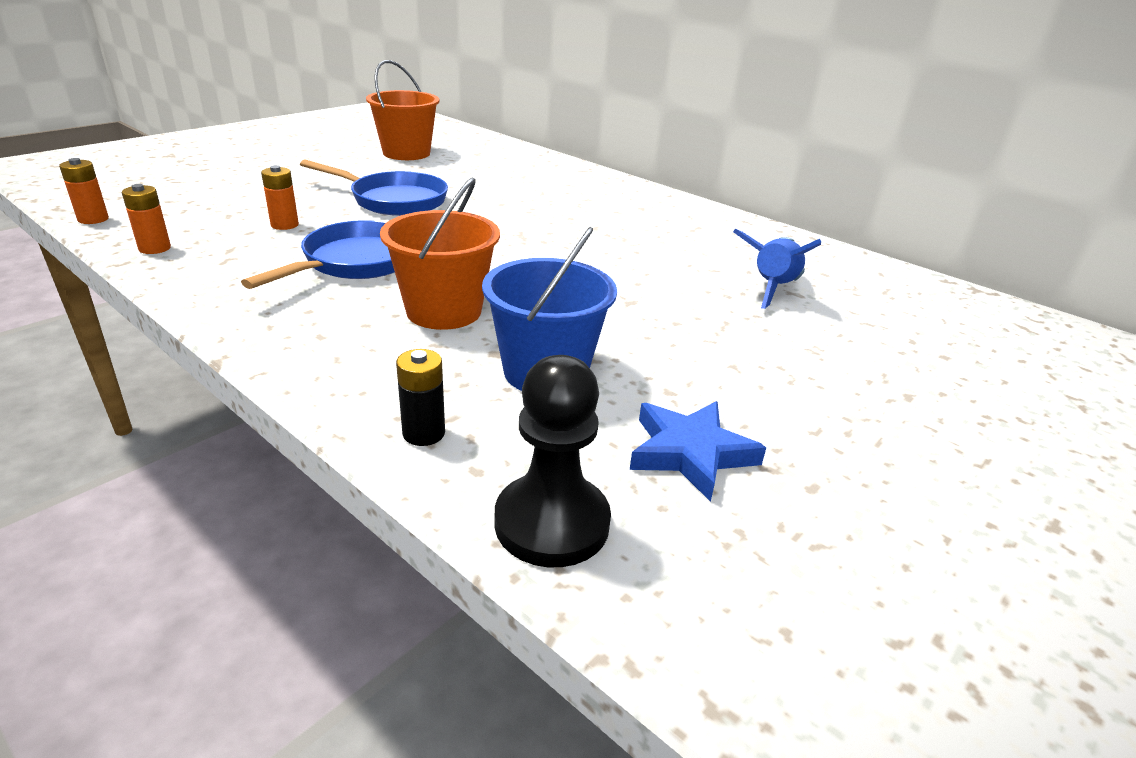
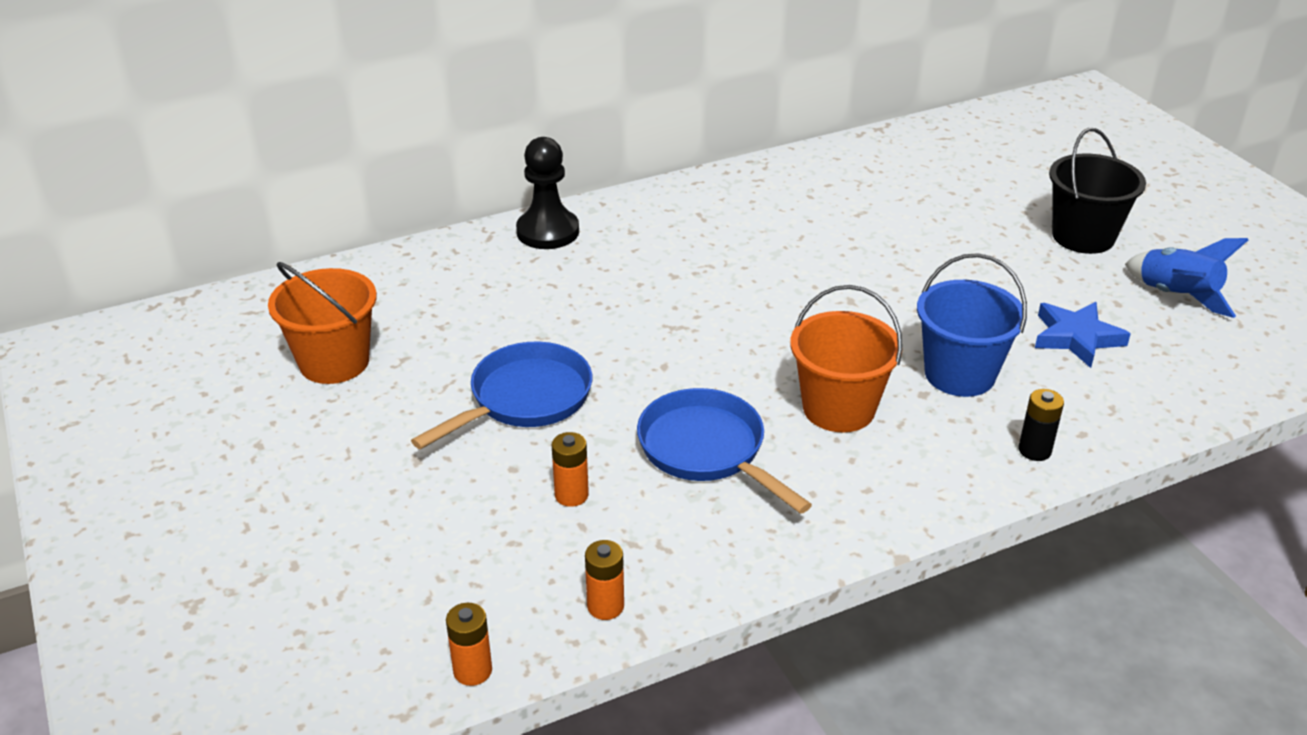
camera: 65 degrees left, 5 degrees up
black pawn [495,355,611,567] -> black pawn moved to [516,137,579,249]
blue rocket [733,229,821,309] -> blue rocket moved to [1125,238,1248,318]
none -> black bucket [1049,128,1146,254]

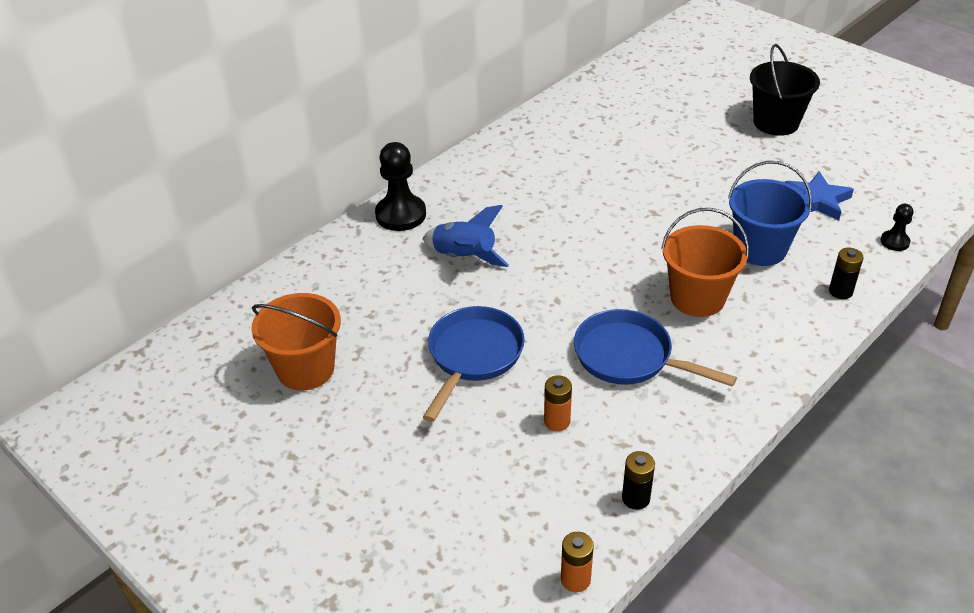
camera: 20 degrees left, 5 degrees up
orange battery [585,540,624,620] -> black battery [622,451,655,510]
blue rocket [1125,238,1248,318] -> blue rocket moved to [422,205,509,267]
none -> black pawn [881,204,913,251]

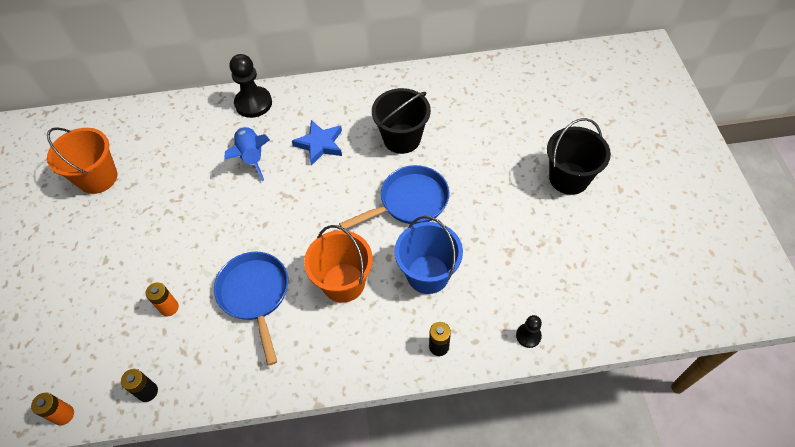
camera: 40 degrees right, 15 degrees up
blue pan [423,306,525,422] -> blue pan moved to [339,165,449,229]
blue star [785,171,854,220] -> blue star moved to [292,120,342,166]
none -> black bucket [372,88,431,154]

